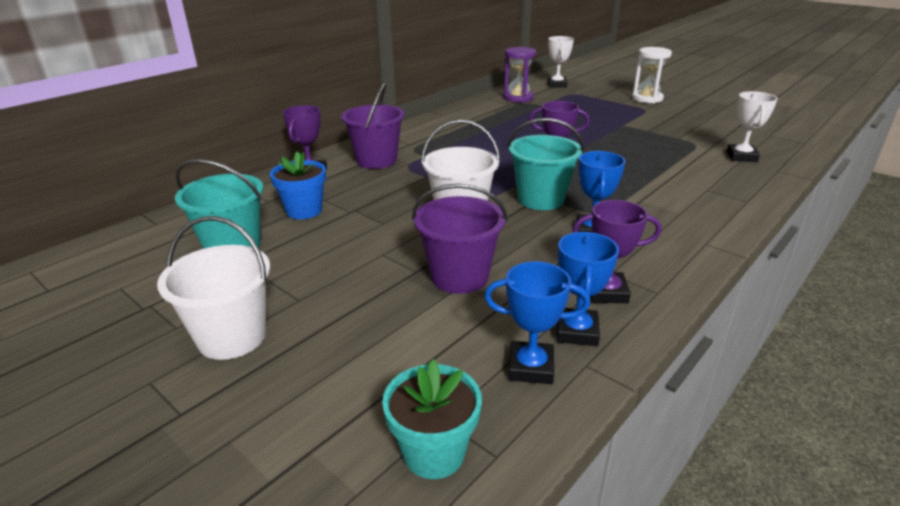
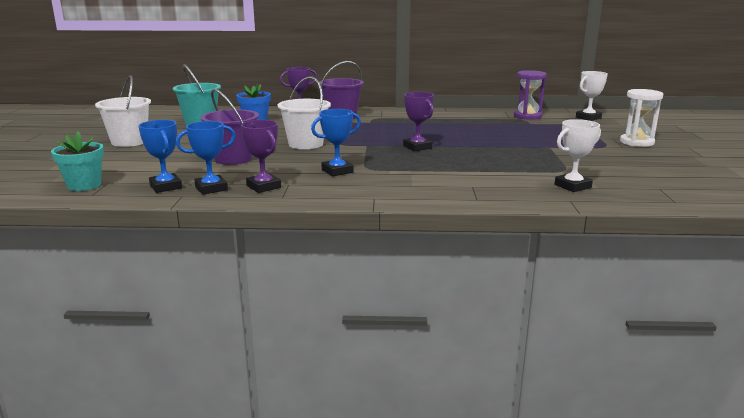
camera: 50 degrees right, 10 degrees down
turquoise bucket [507,118,584,210] -> none

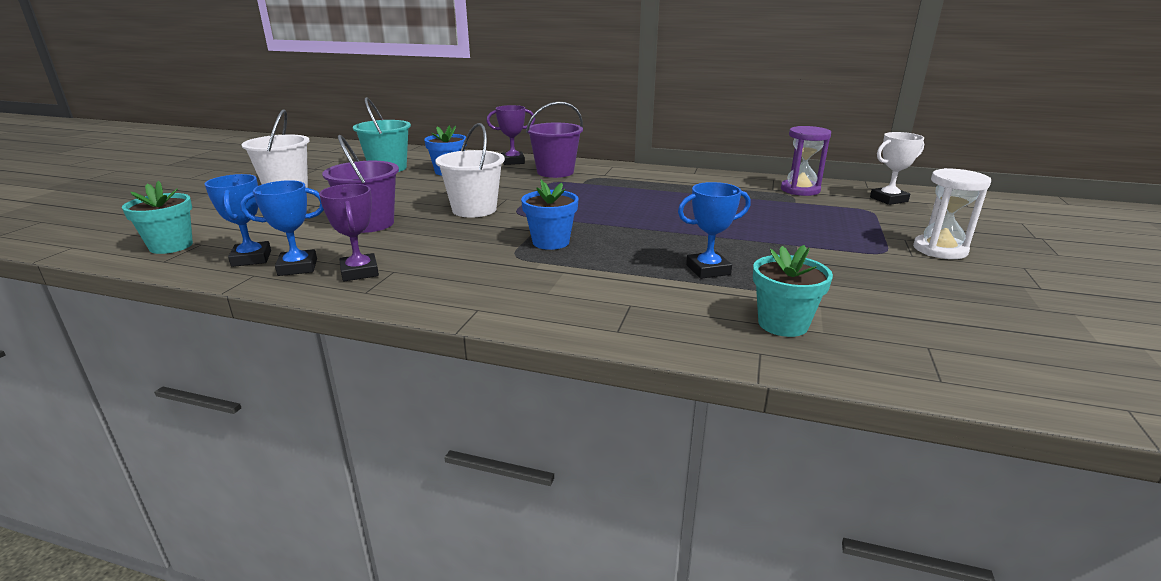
camera: 15 degrees right, 5 degrees up
blue trophy [311,109,361,176] -> blue trophy moved to [678,182,751,279]
purple trophy [403,92,434,151] -> none
white trophy [555,119,601,192] -> turquoise flower pot [753,245,833,337]
none -> blue flower pot [521,180,579,250]

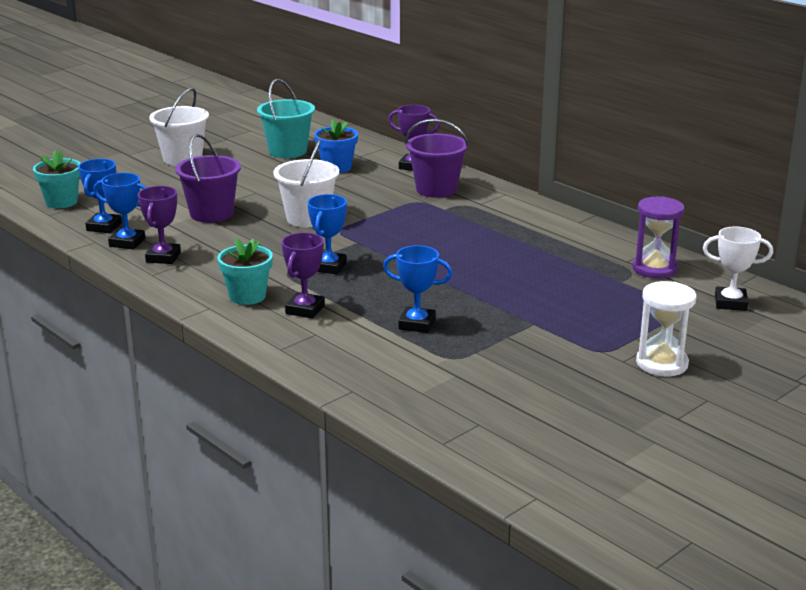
camera: 30 degrees right, 0 degrees up
blue flower pot [521,180,579,250] -> blue trophy [307,194,347,274]
turquoise flower pot [753,245,833,337] -> turquoise flower pot moved to [217,238,273,305]
none -> purple trophy [281,232,325,319]

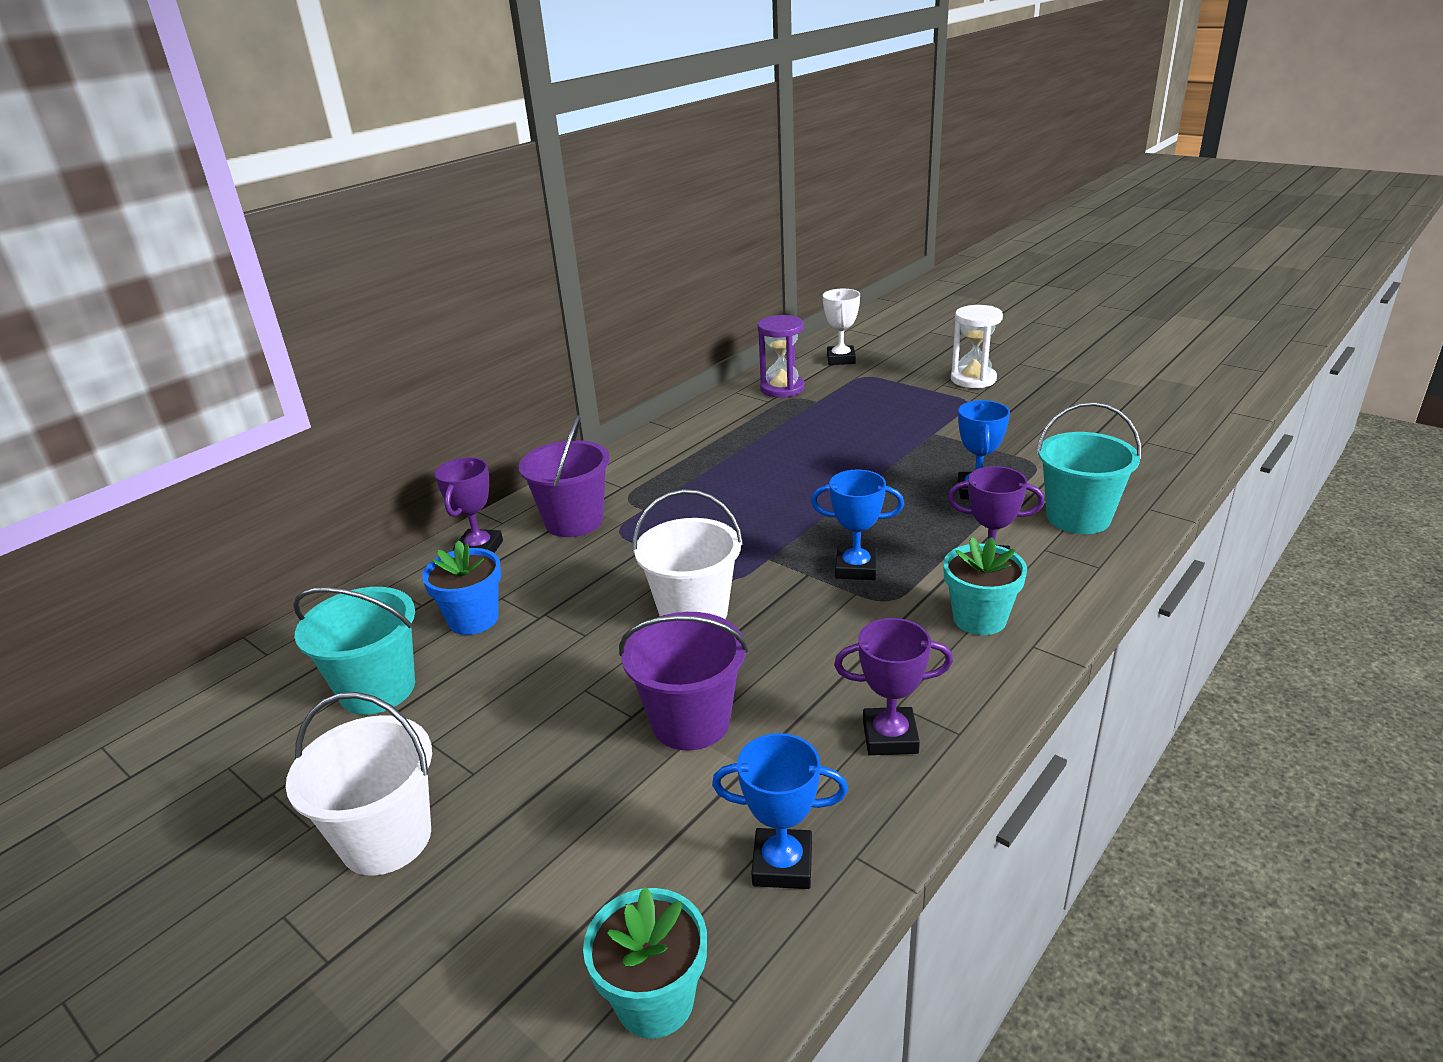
camera: 95 degrees left, 5 degrees up
blue trophy [93,173,146,249] -> none
none -> turquoise bucket [1036,402,1142,534]

